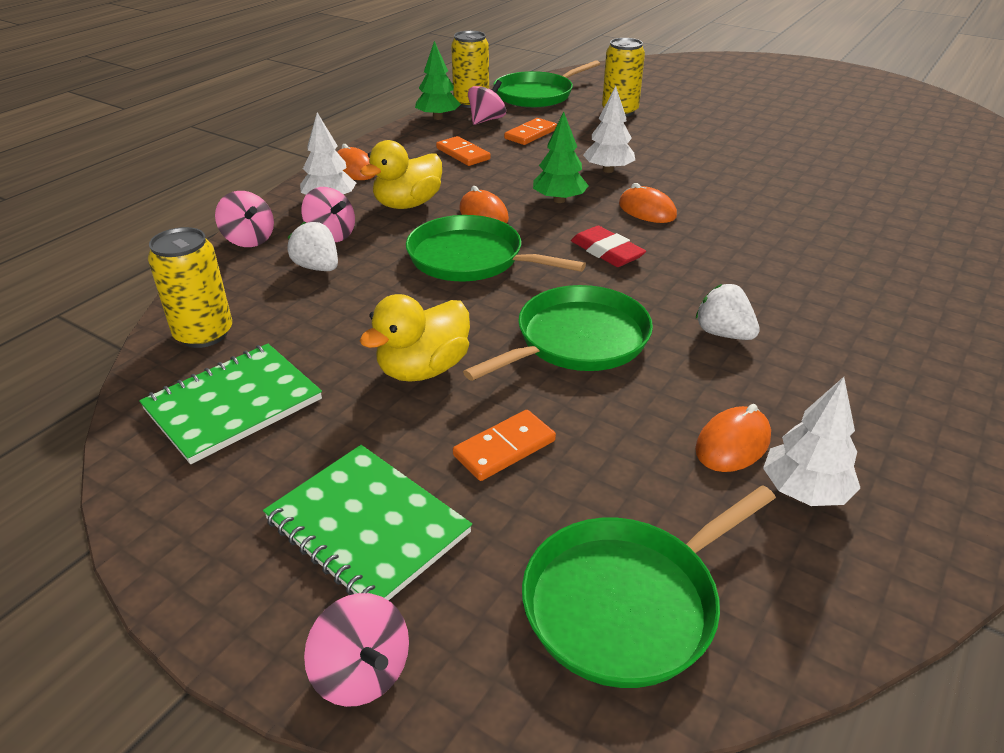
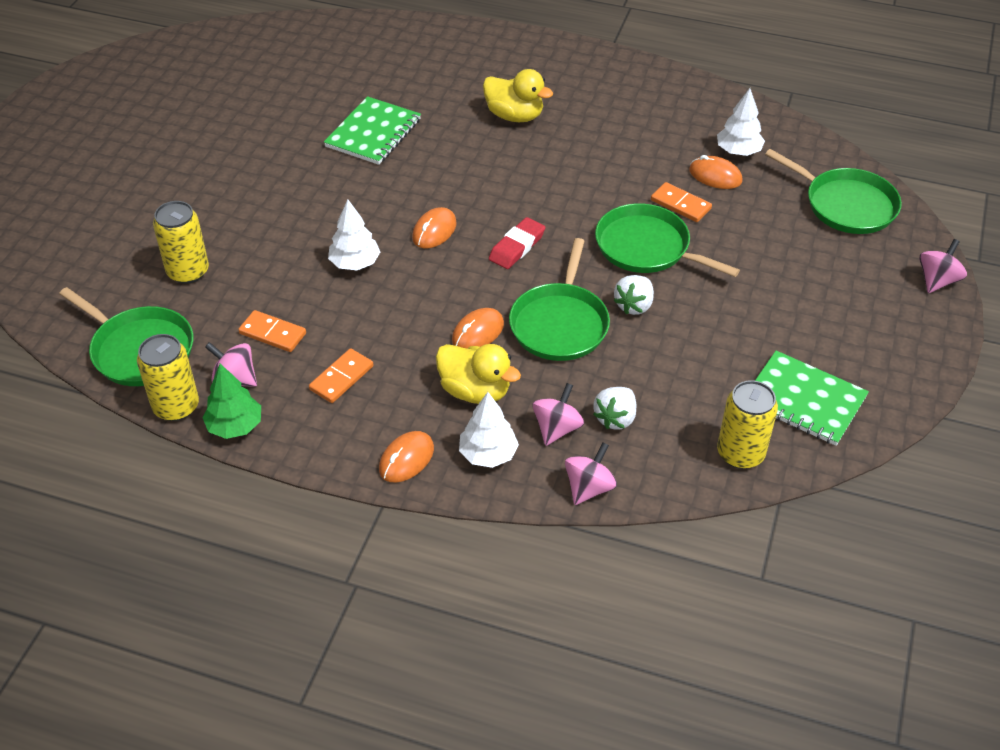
camera: 105 degrees left, 10 degrees up
green notebook [263,445,472,601] -> green notebook moved to [324,96,421,165]
yellow duck [359,294,470,382] -> yellow duck moved to [483,69,553,122]
orange domino [453,410,556,481] -> orange domino moved to [651,182,712,222]
green tree [533,112,589,203] -> none
white strawberry [696,284,760,340] -> white strawberry moved to [614,275,654,315]

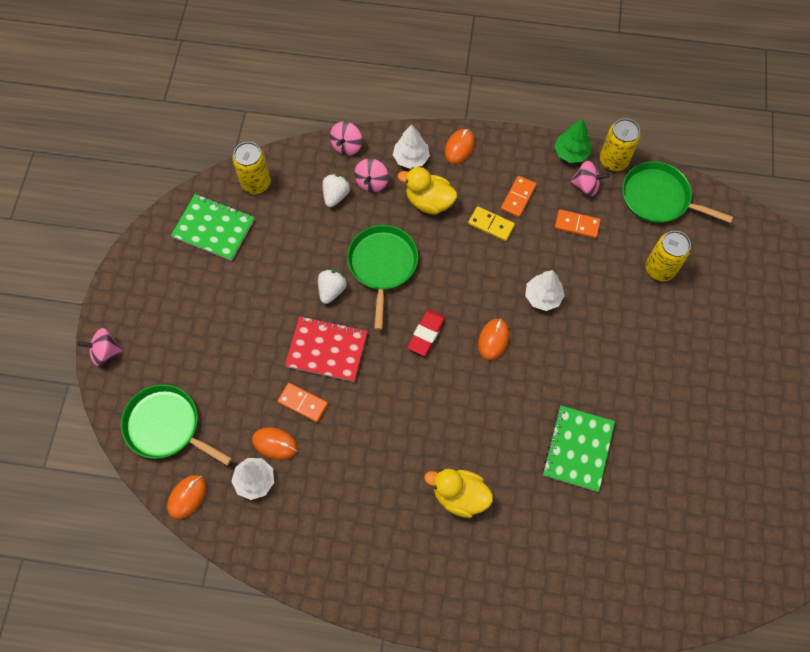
camera: 170 degrees right, 20 degrees up
orange mouse [452,308,504,349] -> orange mouse moved to [167,475,207,519]
green pan [595,204,740,277] -> red notebook [285,316,368,382]
pink spinning top [919,239,967,293] -> pink spinning top turned 60 degrees clockwise [77,328,123,366]
none -> yellow domino [468,206,515,241]

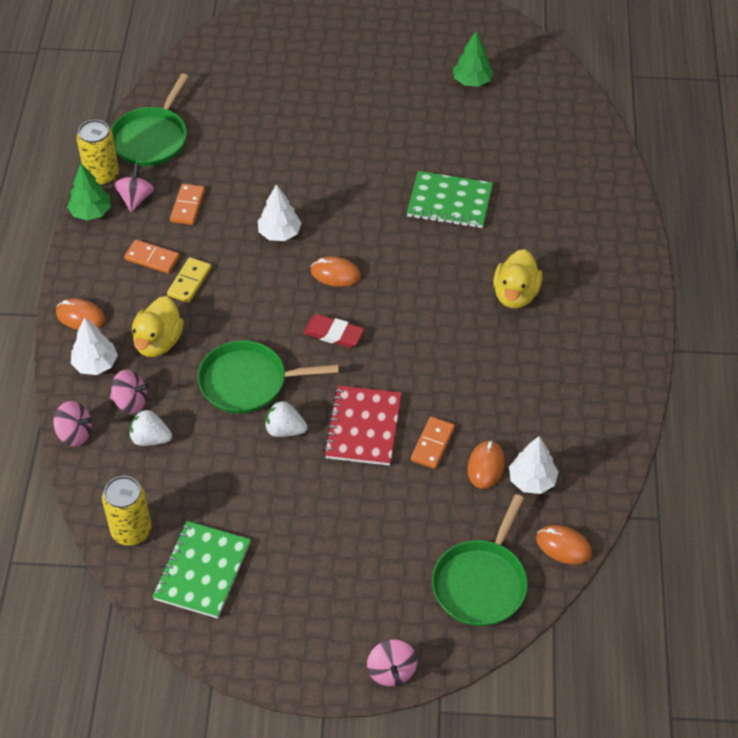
camera: 95 degrees left, 15 degrees down
yellow can [646,231,691,281] -> none
none -> green tree [453,31,494,87]

